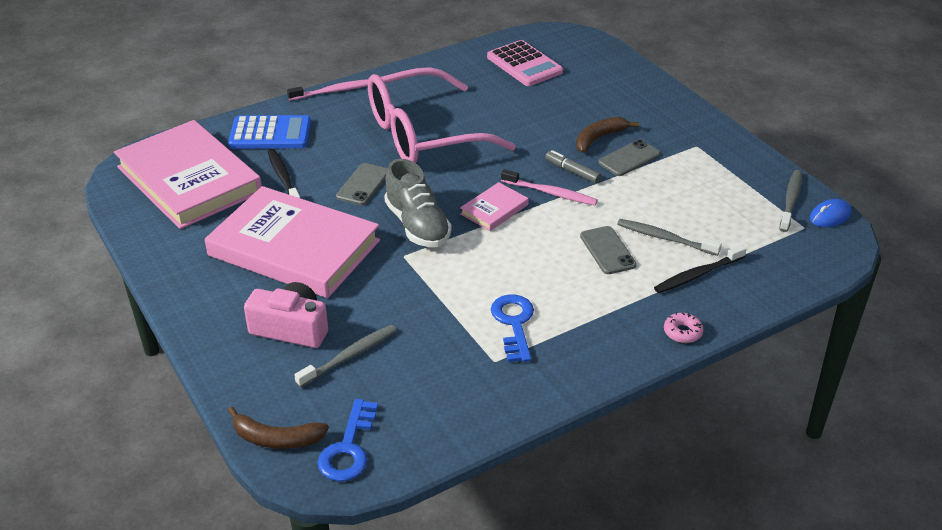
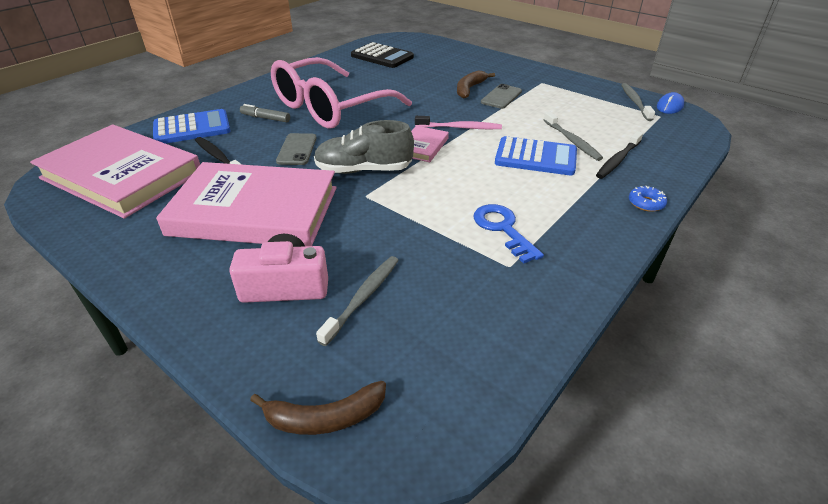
camera: 20 degrees left, 0 degrees up
pink toothbrush [287,79,368,100] -> none
blue key [318,399,378,482] -> none
grey shoe [384,159,452,247] -> grey shoe turned 135 degrees clockwise [314,120,414,174]
pink calculator [487,40,563,86] -> black calculator [351,42,414,68]
grey marker [545,150,601,183] -> grey marker moved to [240,104,290,122]
grey phone [580,226,637,274] -> blue calculator [495,136,577,175]
grey toothbrush [617,219,722,256] -> grey toothbrush turned 120 degrees counterclockwise [544,112,603,161]
pink donut [664,312,704,343] -> blue donut [629,186,667,212]

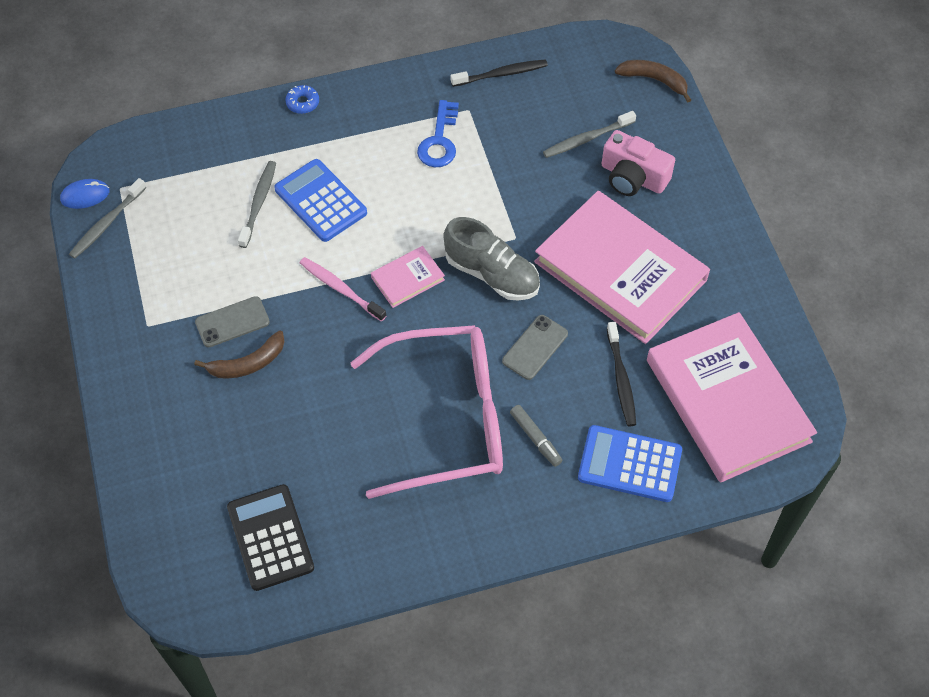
camera: 145 degrees left, 20 degrees up
black toothbrush [596,131,643,179] -> black toothbrush moved to [451,59,548,87]

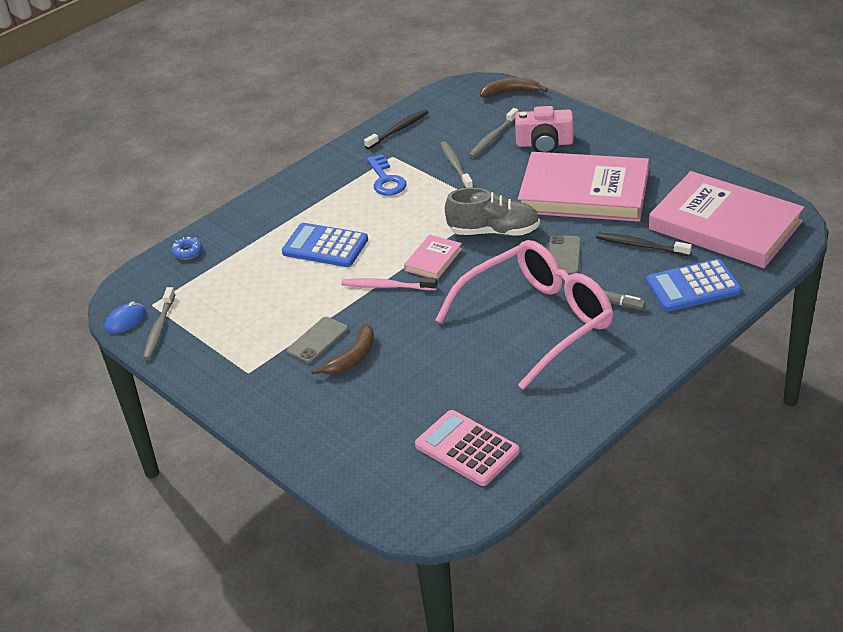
camera: 25 degrees left, 20 degrees down
black calculator [227,484,314,591] -> pink calculator [415,410,520,486]
grey toothbrush [238,161,276,248] -> grey toothbrush moved to [440,141,473,188]
blue donut [286,85,319,114] -> blue donut moved to [172,237,203,260]
black toothbrush [607,322,636,426] -> black toothbrush turned 150 degrees clockwise [596,233,692,256]

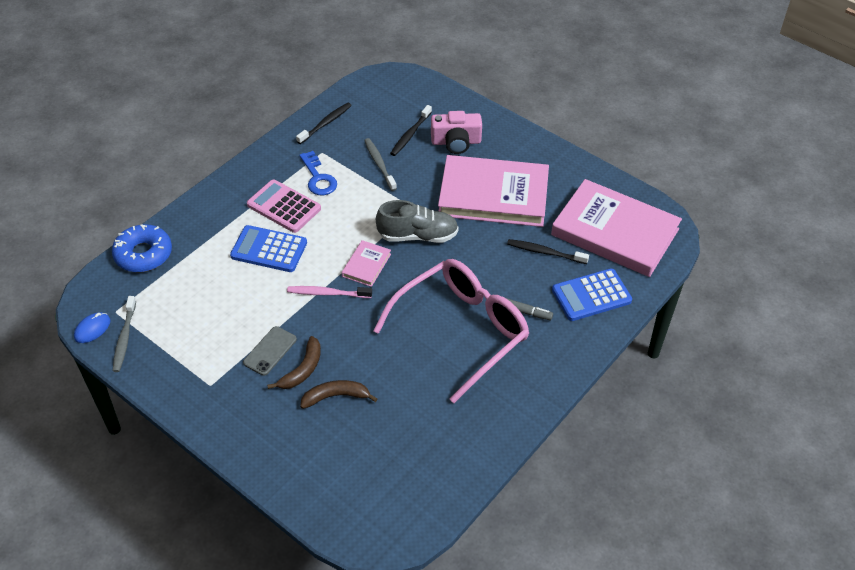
camera: 10 degrees left, 10 degrees up
blue donut [172,237,203,260] -> blue donut [112,224,172,272], size x2.10
pink calculator [415,410,520,486] -> pink calculator moved to [247,180,321,233]
grey toothbrush [469,108,518,158] -> black toothbrush [390,105,432,156]
brown banana [480,78,548,98] -> brown banana moved to [300,380,378,409]
grey phone [548,235,581,275] -> none

